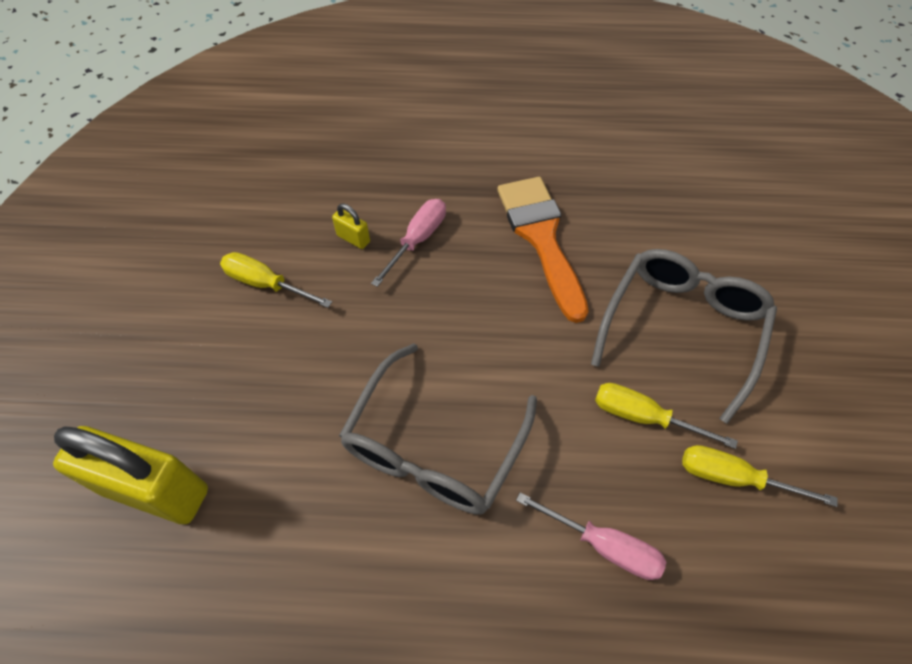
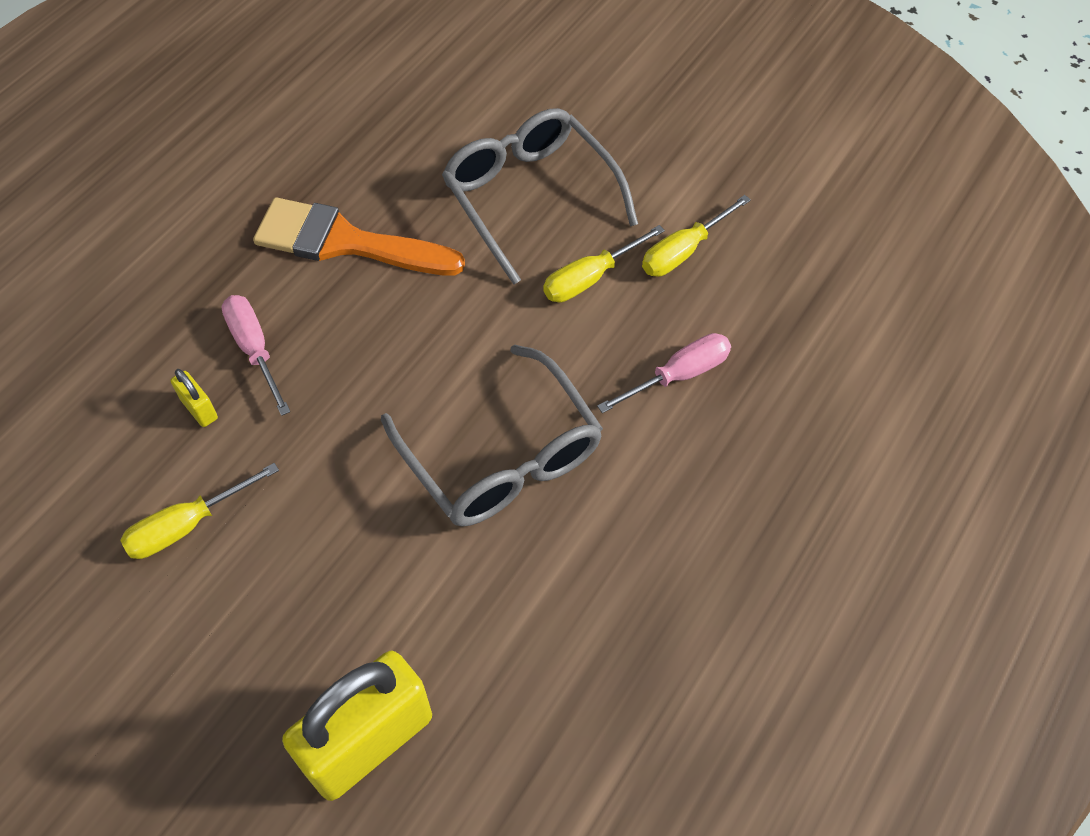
camera: 60 degrees left, 0 degrees up
yellow padlock [332,204,370,249] -> yellow padlock turned 75 degrees clockwise [170,369,218,427]

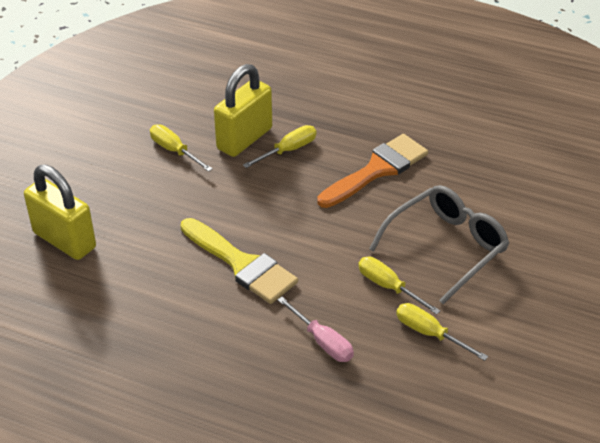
camera: 80 degrees right, 15 degrees down
yellow padlock [170,369,218,427] -> yellow padlock [214,64,272,157], size x2.44
pink screwdriver [221,295,290,416] -> yellow screwdriver [243,125,316,168]
orange brush [253,197,465,276] -> orange brush turned 45 degrees clockwise [317,134,428,208]
grey glasses [381,344,603,526] -> yellow brush [180,218,298,304]

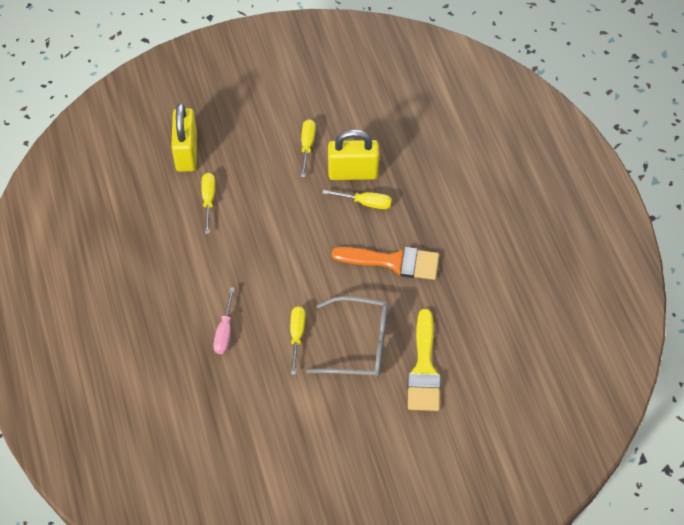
camera: 50 degrees right, 15 degrees up
yellow brush [180,218,298,304] -> yellow brush moved to [407,309,441,411]
yellow screwdriver [396,303,488,361] -> yellow screwdriver moved to [201,173,215,234]

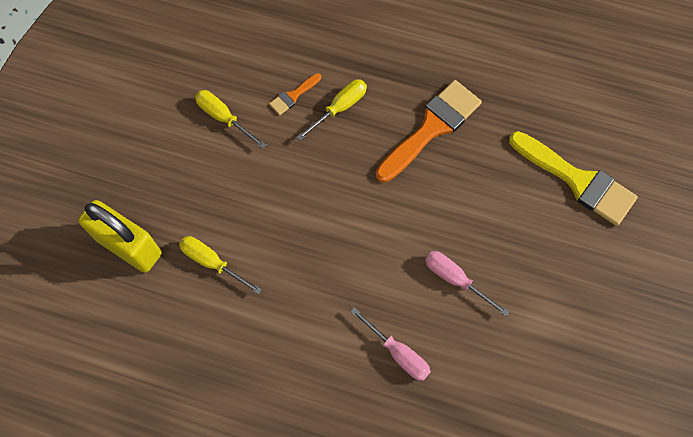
camera: 55 degrees left, 10 degrees up
yellow screwdriver [290,306,305,375] -> pink screwdriver [425,251,509,316]
grey glasses [306,296,388,378] -> none
yellow padlock [328,129,379,180] -> orange brush [269,73,321,115]

